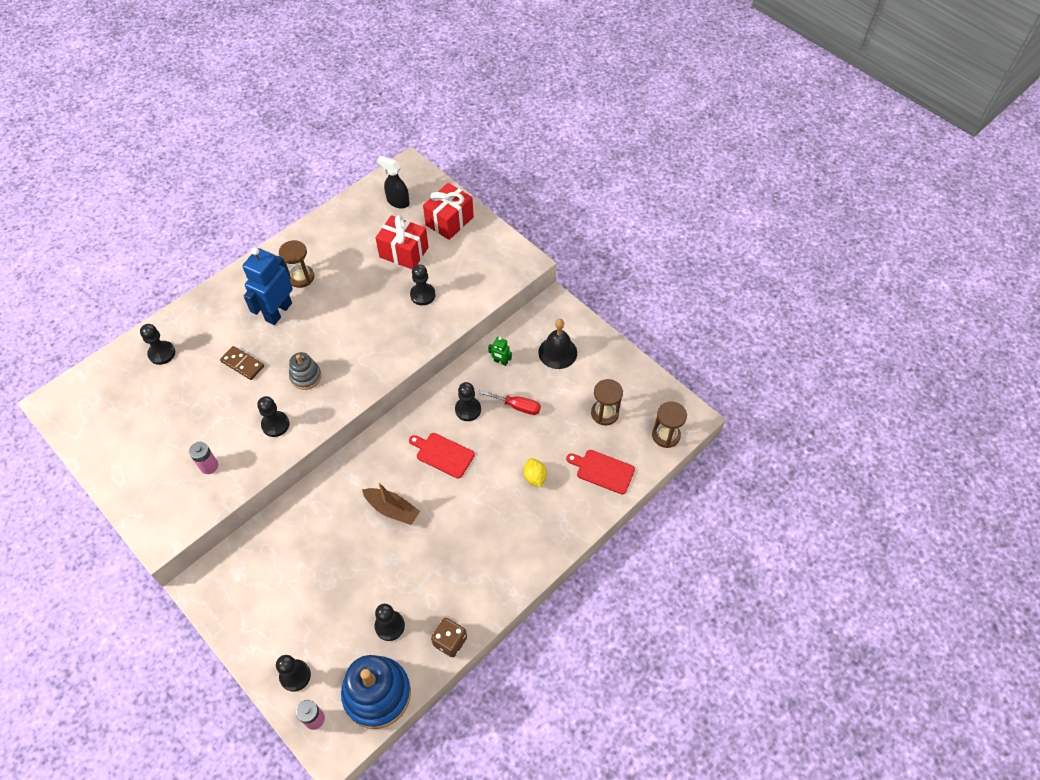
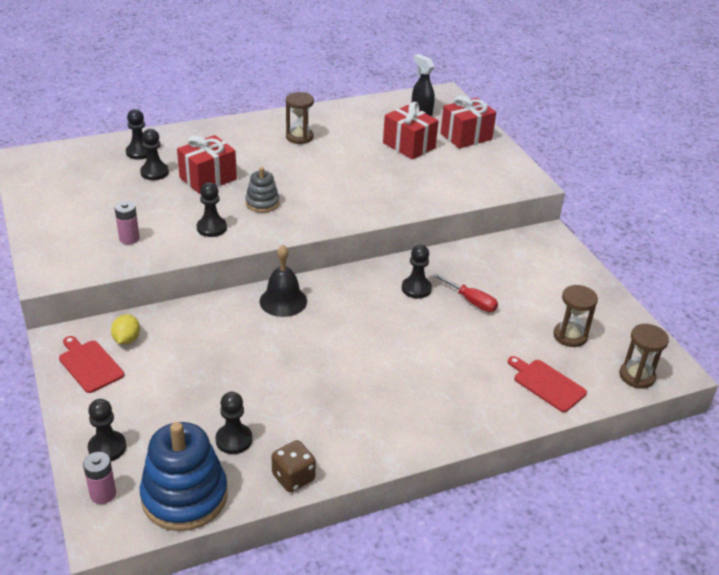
camera: 20 degrees right, 20 degrees down
brown domino [220,346,264,380] -> red gift [177,135,237,194]
blue robot [242,247,293,325] -> none
brown boat [362,483,420,525] -> none
red cutting board [409,433,475,478] -> red cutting board moved to [59,336,124,393]
black pawn [410,264,436,305] -> black pawn moved to [140,129,169,180]
green robot [488,337,512,366] -> none
yellow lemon [523,458,547,488] -> yellow lemon moved to [111,314,140,345]
black bell [538,319,577,369] -> black bell moved to [259,245,307,317]

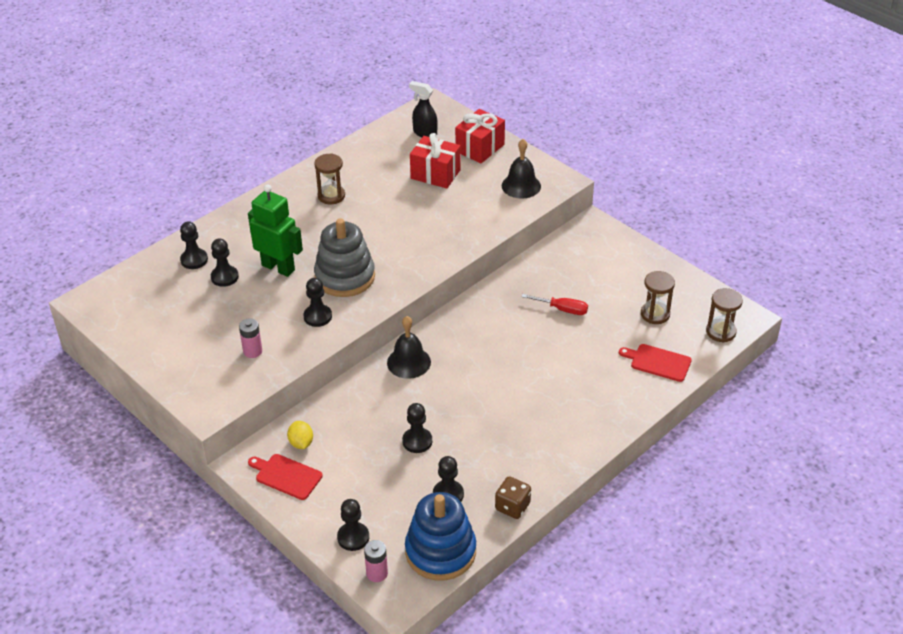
camera: 20 degrees left, 5 degrees up
red gift [177,135,237,194] -> green robot [248,184,303,277]
grey stacking toy [245,167,279,213] -> grey stacking toy [314,218,375,297], size x1.87
black pawn [402,245,432,299] -> black pawn moved to [402,403,432,453]
none -> black bell [502,139,541,199]

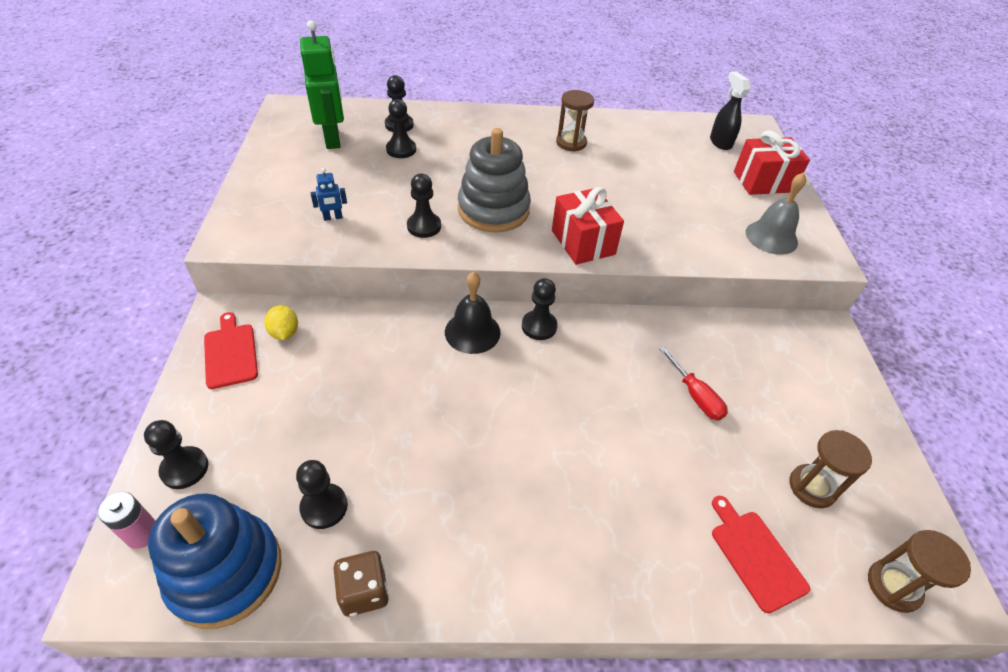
camera: 40 degrees right, 5 degrees up
pink battery [239,318,262,358] -> blue robot [310,168,347,221]
green robot [248,184,303,277] -> green robot moved to [300,20,344,149]
yellow lemon [287,421,313,449] -> yellow lemon turned 45 degrees counterclockwise [264,305,298,340]
black pawn [402,403,432,453] -> black pawn moved to [522,278,558,340]
red gift [410,133,461,188] -> red gift moved to [552,187,624,265]
black bell [502,139,541,199] -> grey bell [746,172,807,255]

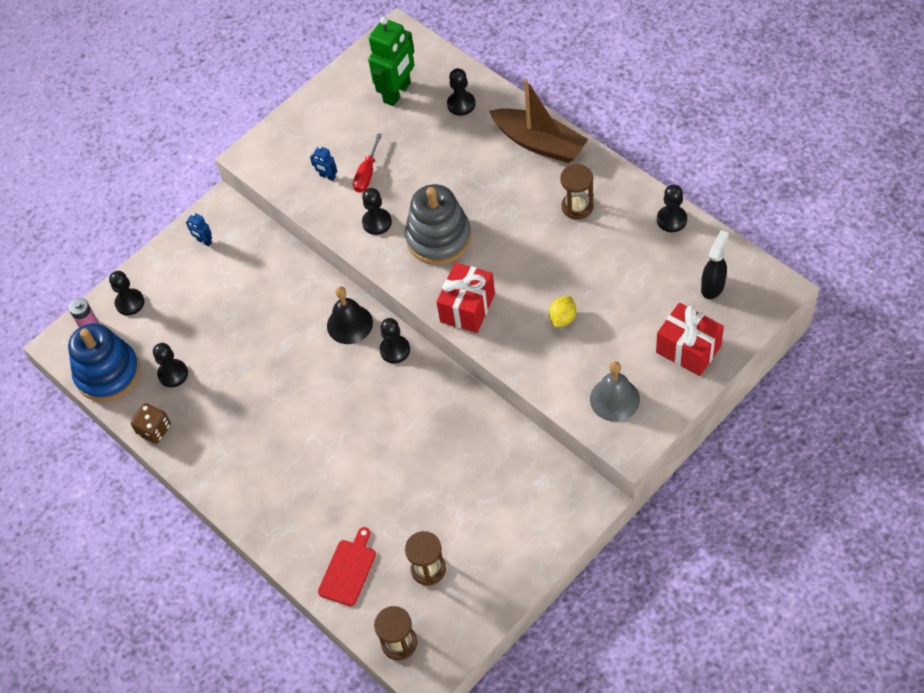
camera: 55 degrees right, 10 degrees up
red cutting board [204,312,258,389] -> blue robot [186,212,212,247]
yellow lemon [264,305,298,340] -> yellow lemon moved to [549,296,576,327]
black pawn [386,99,416,158] -> black pawn moved to [657,185,687,232]
red screwdriver [659,347,728,420] -> red screwdriver moved to [353,133,382,193]
none -> brown boat [489,79,588,163]

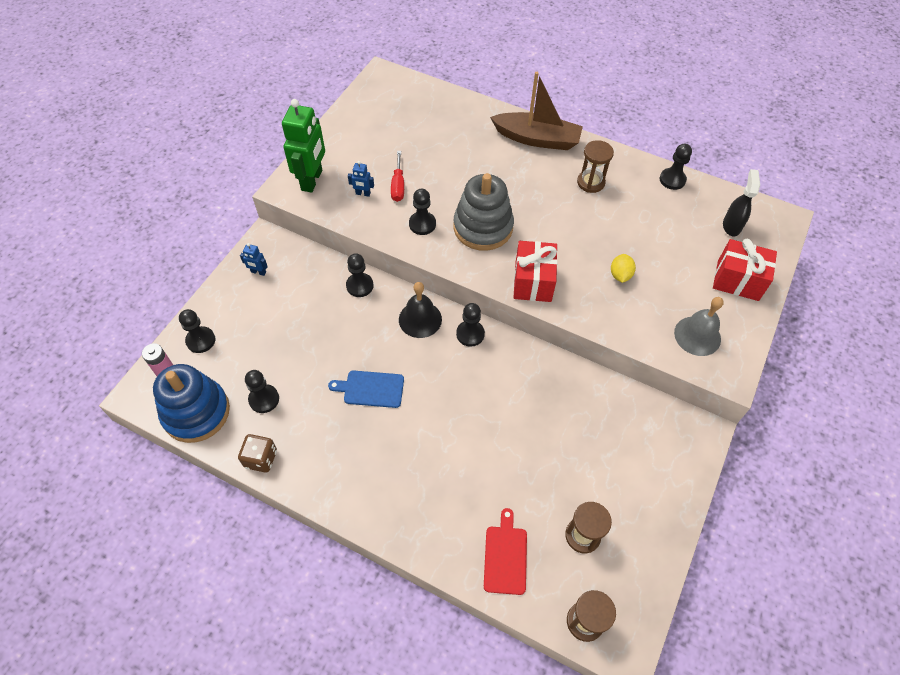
camera: 25 degrees left, 0 degrees up
green robot [368,16,414,106] -> green robot moved to [282,99,325,193]
black pawn [447,68,475,116] -> black pawn moved to [346,253,374,297]
none -> blue cutting board [328,370,404,408]

